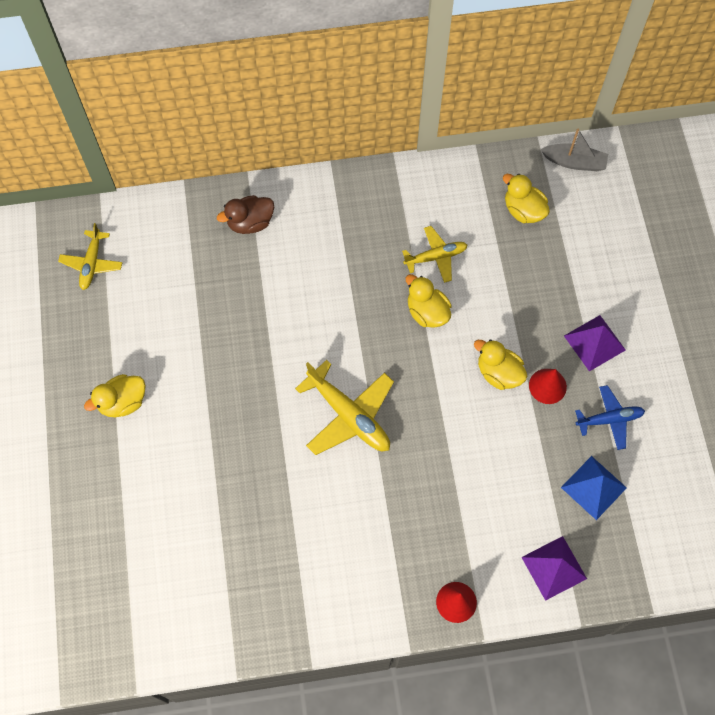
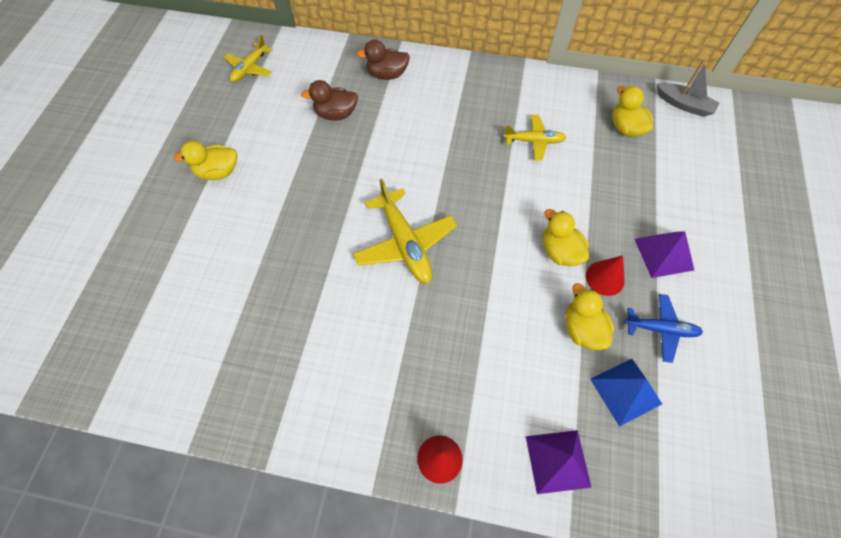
camera: 20 degrees right, 5 degrees down
yellow duck [406,274,452,328] -> yellow duck moved to [565,283,614,350]
none -> brown duck [301,80,358,120]

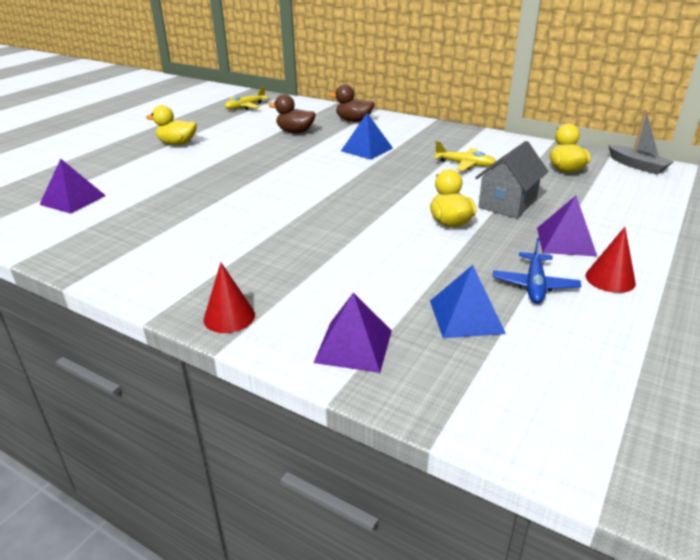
camera: 20 degrees right, 30 degrees down
yellow plane [353,179,457,283] -> none
yellow duck [565,283,614,350] -> none
red cone [586,255,625,296] -> red cone moved to [586,227,636,293]
blue plane [624,294,703,363] -> blue plane turned 75 degrees clockwise [493,238,581,304]
none -> purple pyramid [39,159,106,214]
none -> blue pyramid [341,113,393,160]
none -> grey house [475,141,548,218]

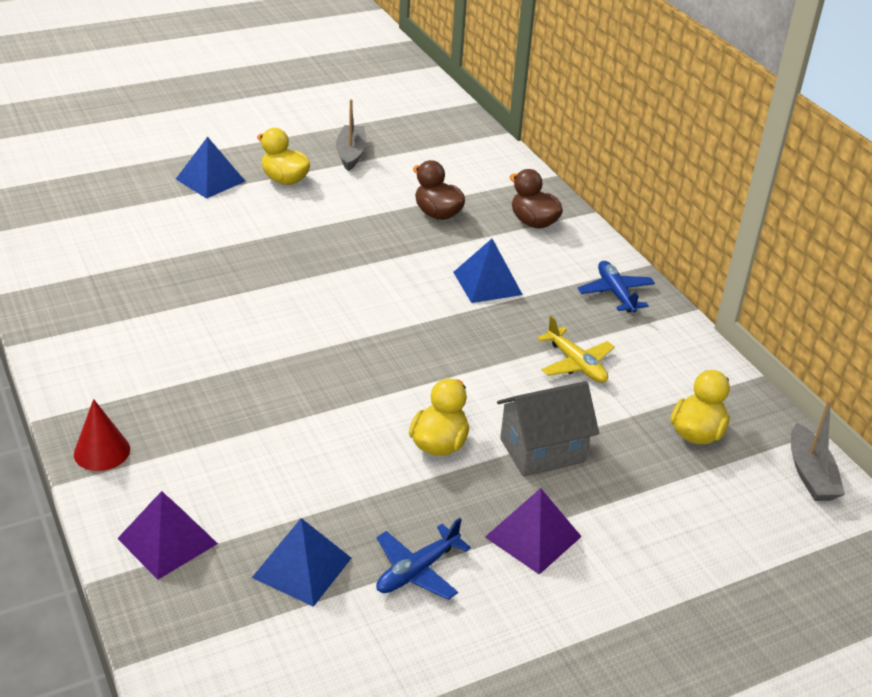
camera: 30 degrees right, 5 degrees up
purple pyramid [39,159,106,214] -> none
yellow plane [225,86,269,110] -> none
red cone [586,227,636,293] -> none
none -> blue pyramid [176,137,245,199]
none -> grey boat [336,99,366,171]
none -> blue plane [578,261,655,313]

